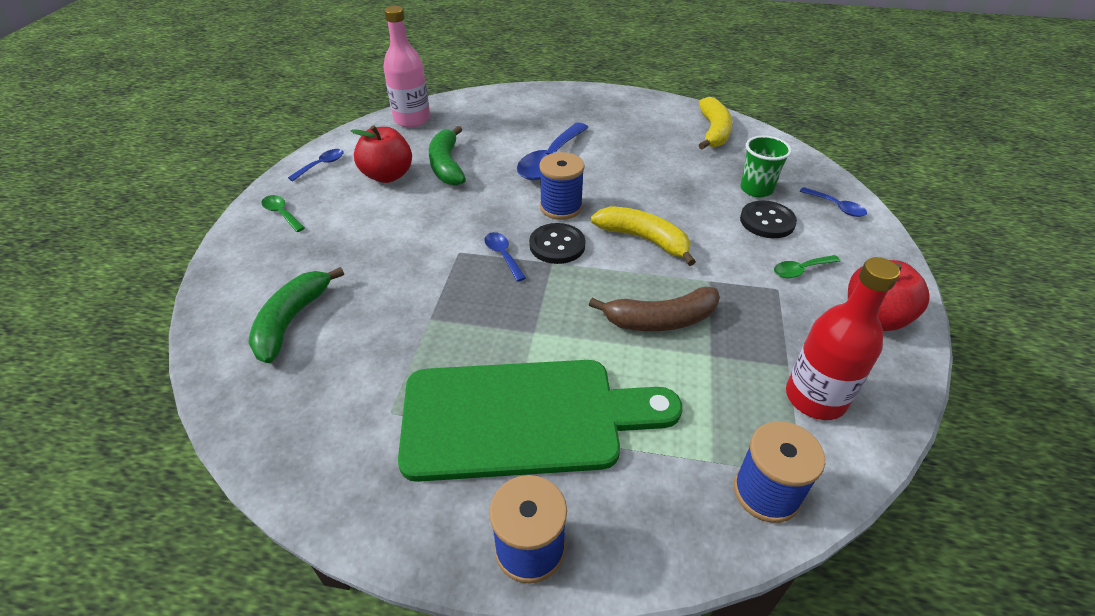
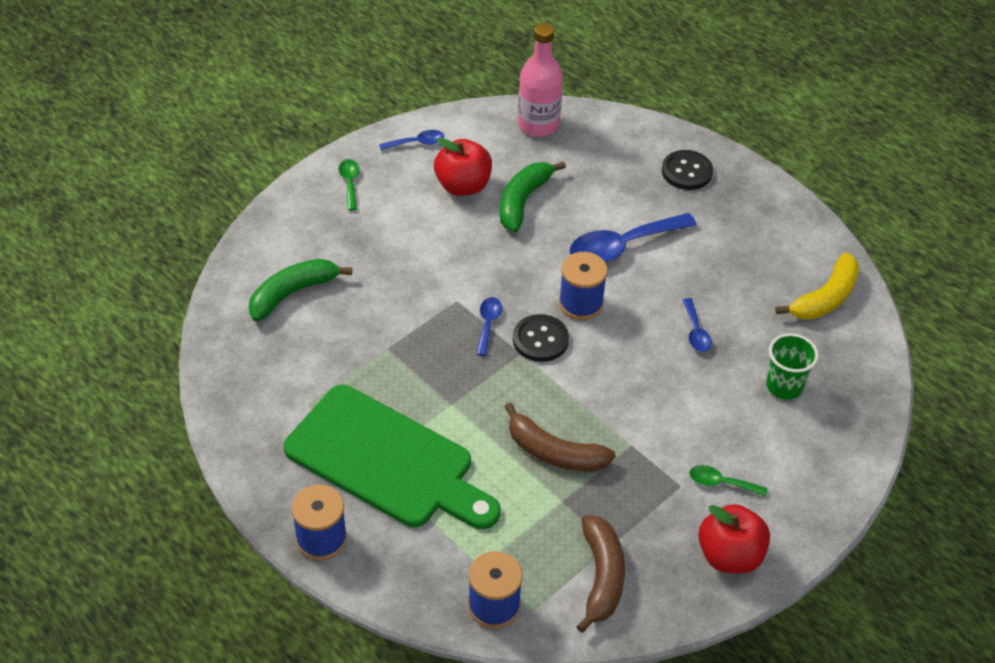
camera: 35 degrees right, 5 degrees up
yellow banana [591,206,696,266] -> none
black button [740,201,797,238] -> black button moved to [662,150,713,190]
red bottle [786,257,900,420] -> brown banana [576,515,625,633]
blue spoon [800,187,867,217] -> blue spoon moved to [683,298,712,352]

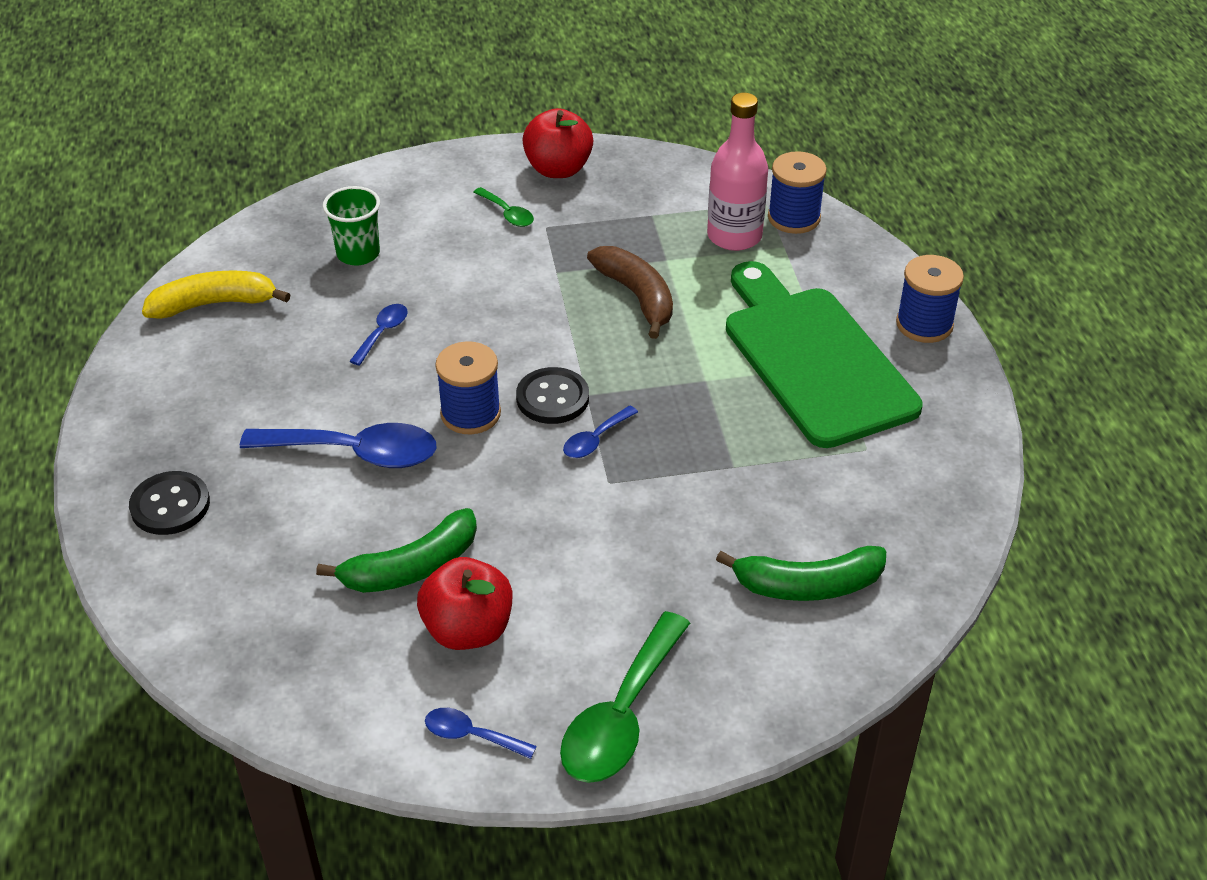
camera: 145 degrees left, 5 degrees down
green spoon [339,159,359,210] -> green spoon [560,611,690,783], size x2.01
pink bottle [518,23,563,137] -> pink bottle moved to [707,93,768,251]
brown banana [576,515,625,633] -> none

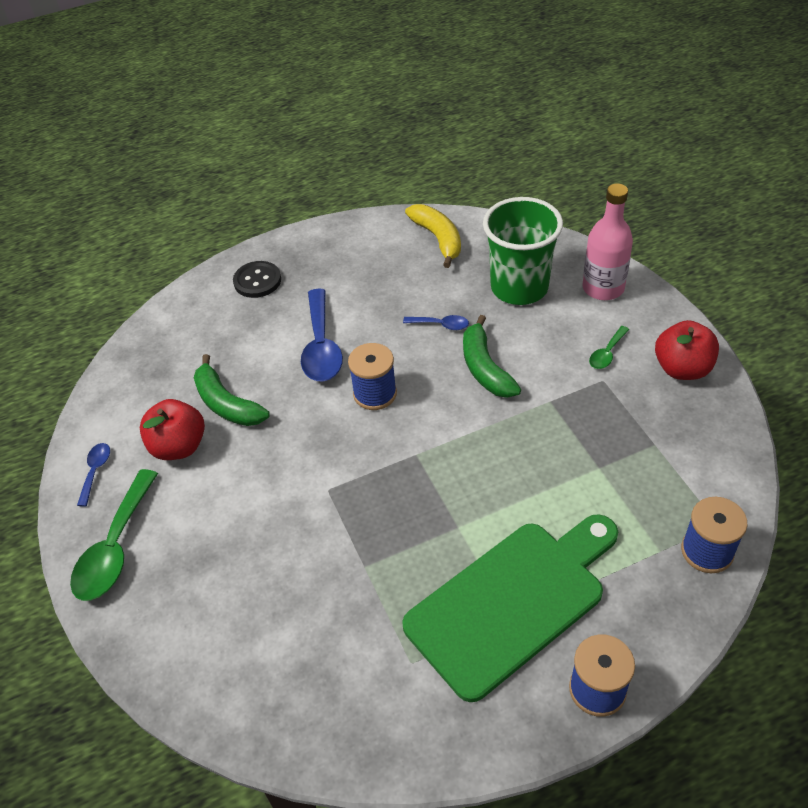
camera: 80 degrees right, 5 degrees up
green cup [323,186,380,266] -> green cup [483,197,563,305], size x1.79
black button [516,367,589,424] -> none
green spoon [560,611,690,783] -> green spoon turned 90 degrees counterclockwise [70,469,158,601]
blue spoon [563,405,638,458] -> none
brown banana [587,246,673,339] -> none
pink bottle [707,93,768,251] -> pink bottle moved to [582,183,633,300]
green banana [716,546,886,601] -> green banana moved to [463,315,521,398]

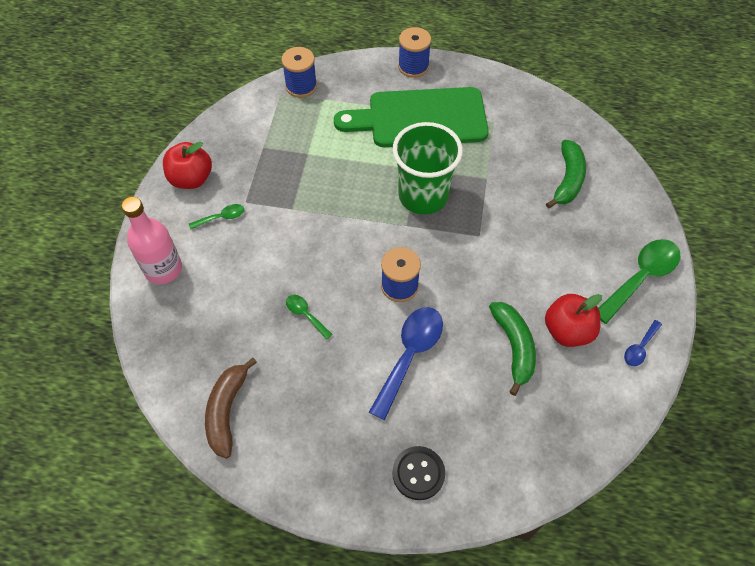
camera: 150 degrees left, 10 degrees up
blue spoon [403,315,469,330] -> green spoon [286,295,333,340]
yellow banana [405,204,461,268] -> brown banana [205,358,257,459]
green banana [463,315,521,398] -> green banana moved to [546,140,586,209]
green cup [483,197,563,305] -> green cup moved to [392,122,463,214]

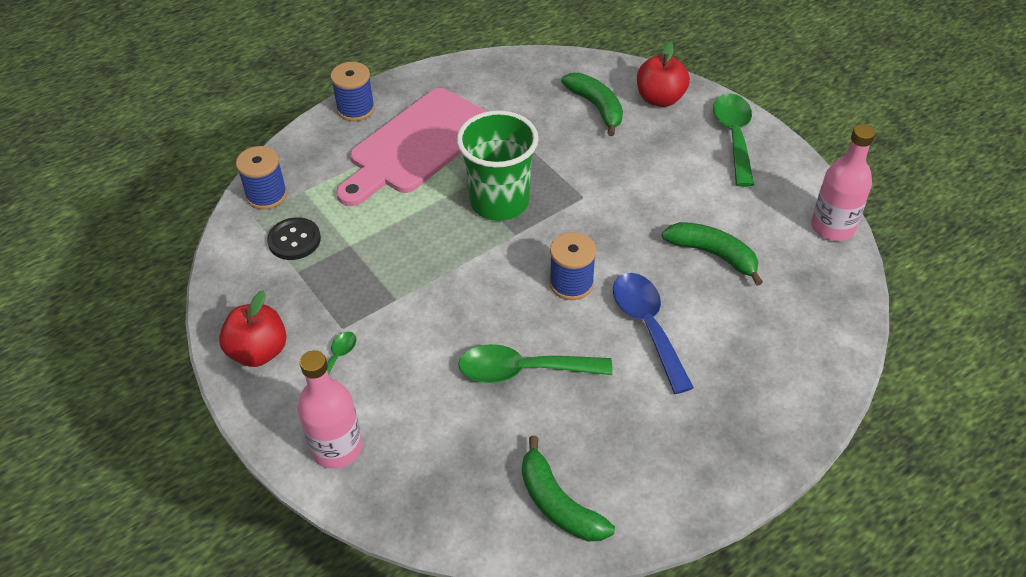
camera: 45 degrees left, 10 degrees down
brown banana [205,358,257,459] -> green banana [522,436,615,541]
green spoon [286,295,333,340] -> green spoon [458,344,612,383], size x2.01
green cutting board [334,87,489,147] -> pink cutting board [336,88,487,206]
black button [392,446,445,500] -> black button moved to [267,217,321,260]
red apple [545,294,602,347] -> red apple moved to [637,41,690,107]
blue spoon [624,320,662,366] -> none
none -> pink bottle [811,124,876,241]

